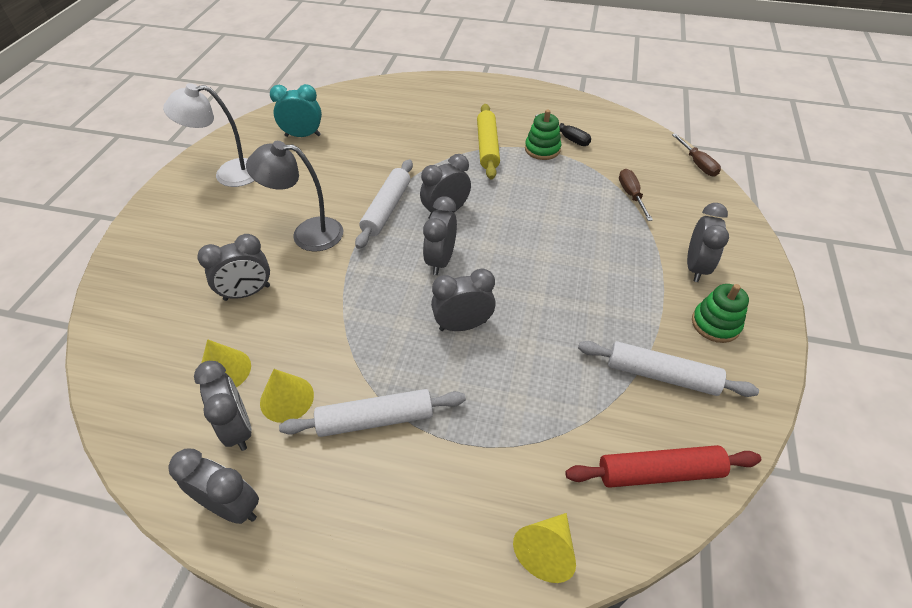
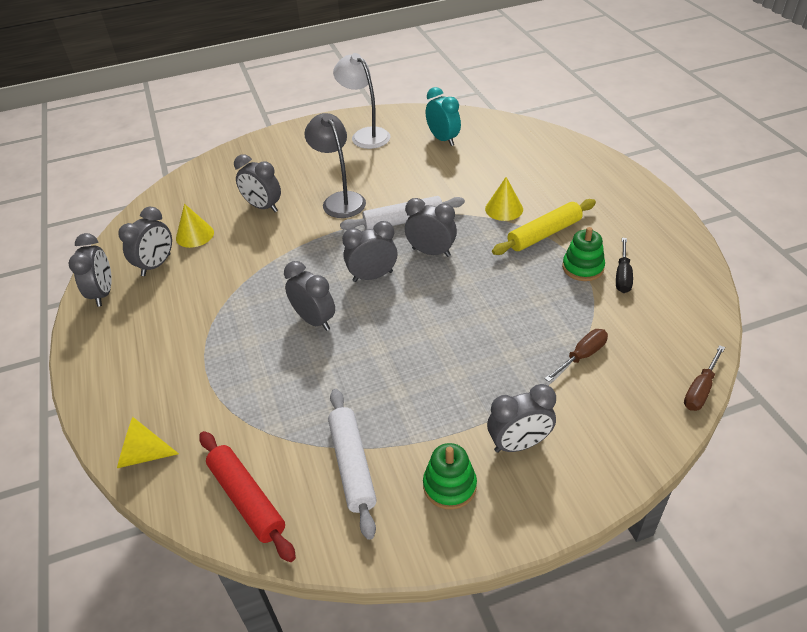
camera: 60 degrees right, 5 degrees down
yellow cone [260,369,314,423] -> yellow cone moved to [485,177,523,221]
white rolling pin [279,389,466,437] -> none

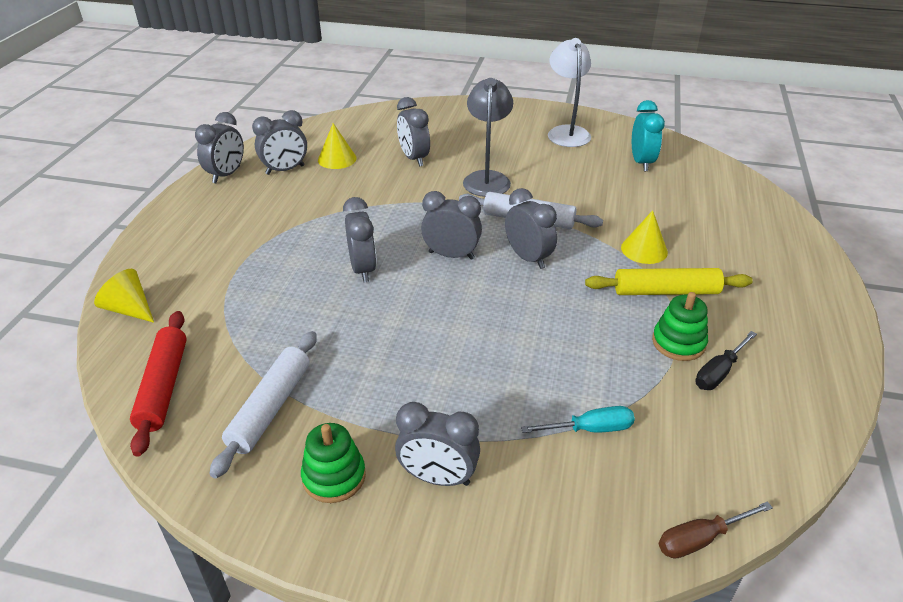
camera: 30 degrees right, 5 degrees down
brown screwdriver [545,329,608,382] -> turquoise screwdriver [521,406,635,433]

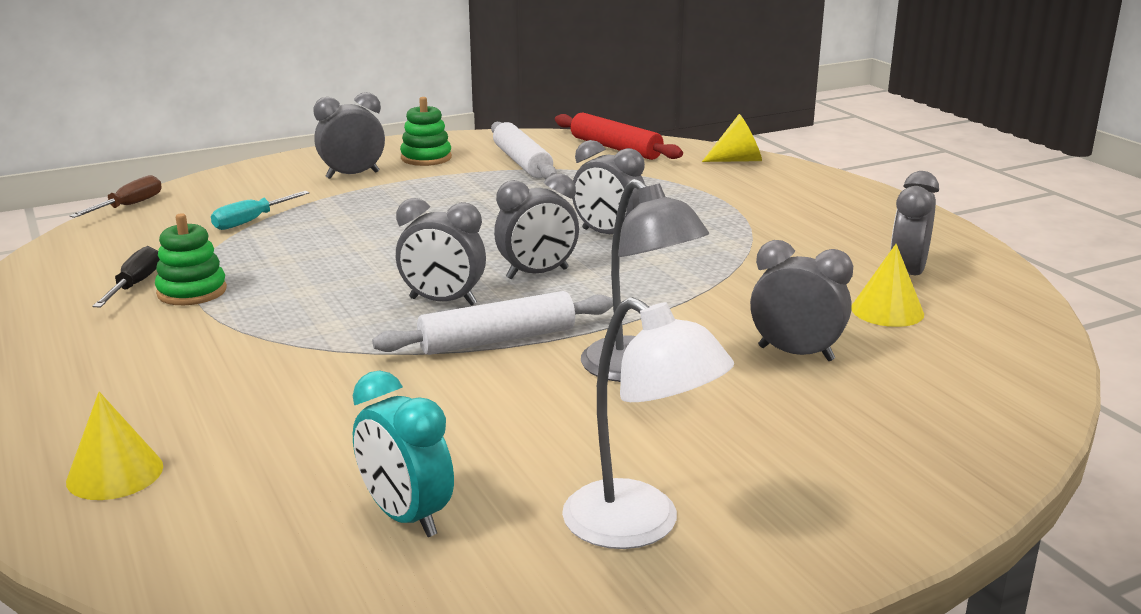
camera: 140 degrees right, 15 degrees down
grey clock [195,112,244,183] -> none
yellow rolling pin [585,268,753,295] -> none
yellow cone [621,210,668,264] -> yellow cone moved to [66,392,163,500]

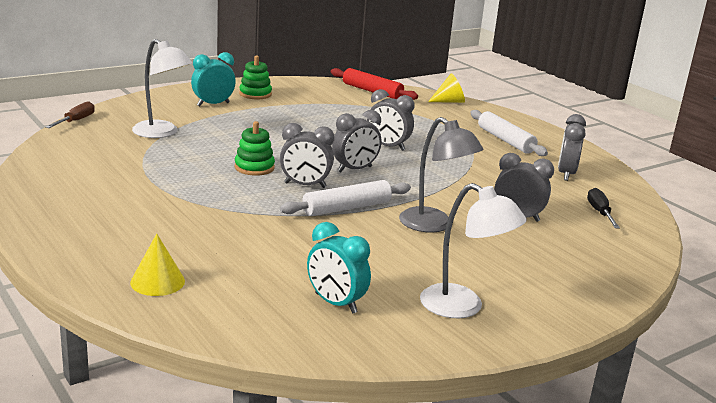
camera: 10 degrees left, 0 degrees up
black screwdriver [92,246,160,308] -> black screwdriver moved to [587,188,620,229]
green stacking toy [155,213,227,305] -> green stacking toy moved to [234,121,275,176]
turquoise screwdriver [211,191,309,230] -> white lamp [132,39,193,138]
grey clock [313,92,385,179] -> turquoise clock [191,52,236,106]
white rolling pin [491,122,557,179] -> white rolling pin moved to [470,110,548,156]
yellow cone [851,244,924,327] -> none

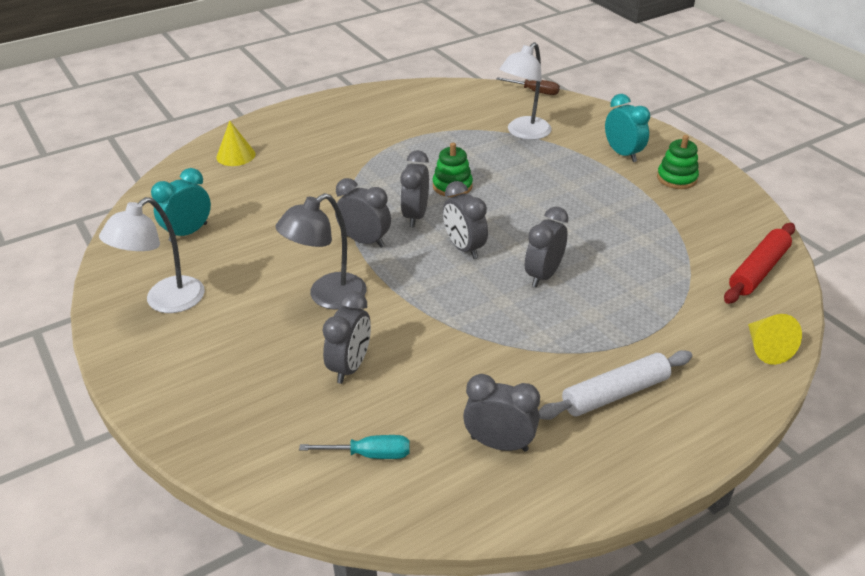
camera: 95 degrees right, 15 degrees up
white rolling pin [280,180,411,216] -> grey clock [335,178,391,248]
black screwdriver [587,188,620,229] -> turquoise screwdriver [299,435,410,459]

